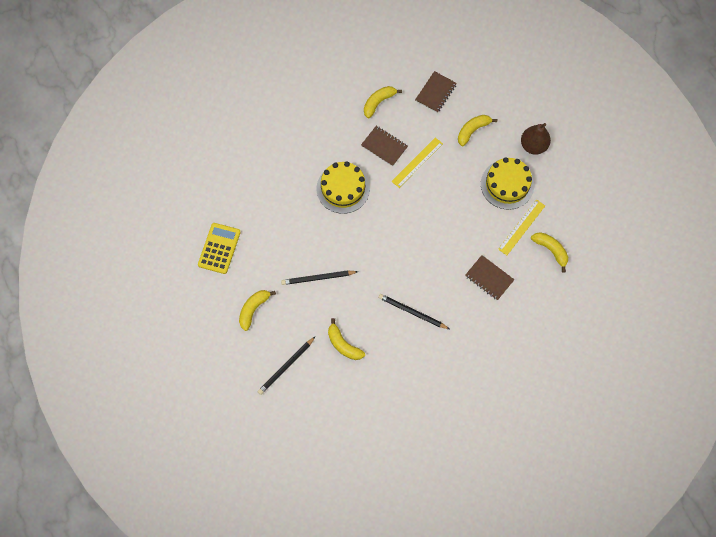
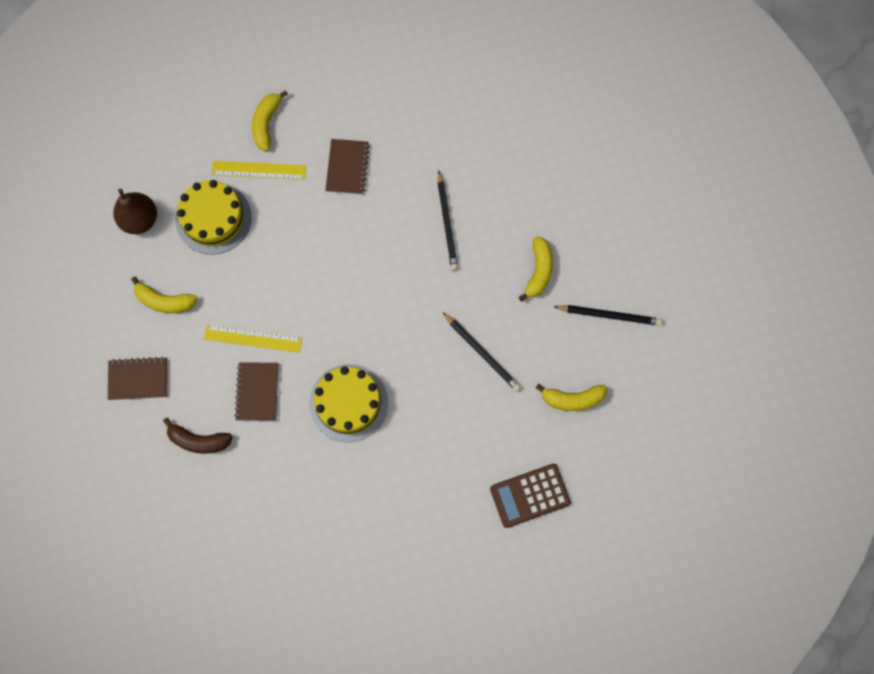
camera: 125 degrees left, 5 degrees up
yellow calculator [198,223,241,274] -> brown calculator [490,464,571,528]
yellow banana [364,86,402,118] -> brown banana [163,417,233,454]

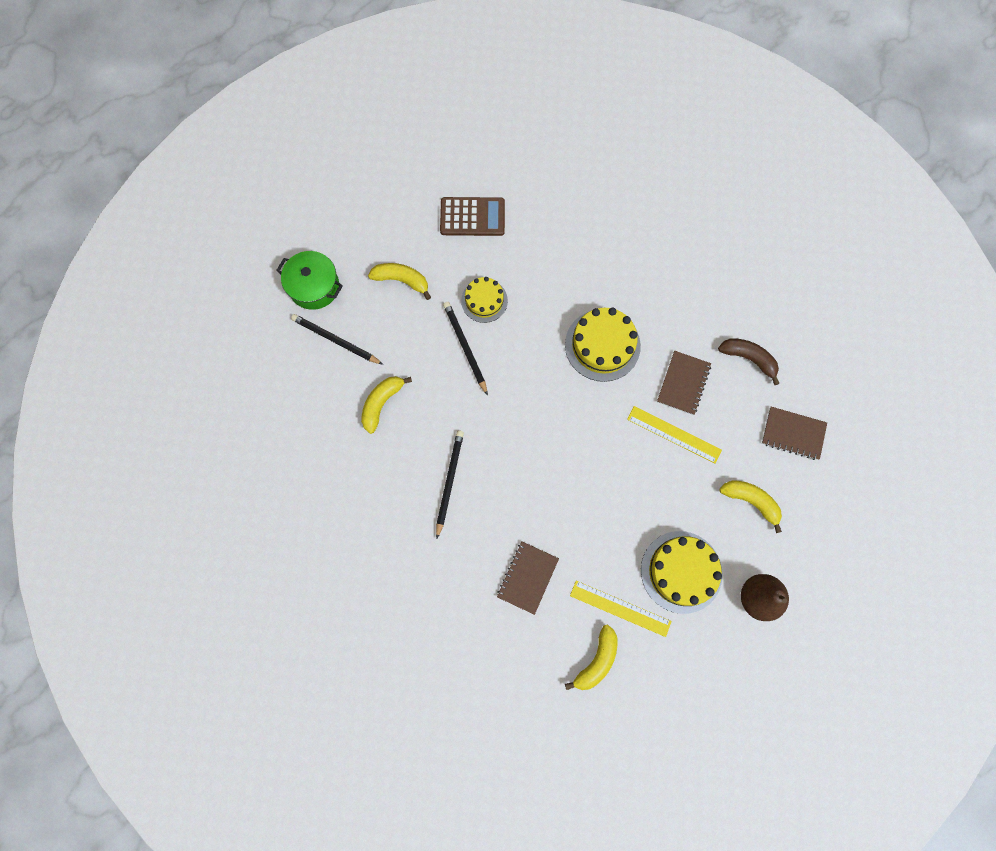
camera: 160 degrees left, 0 degrees up
none -> green pot [276,251,343,310]
none -> yellow cake [461,277,508,323]

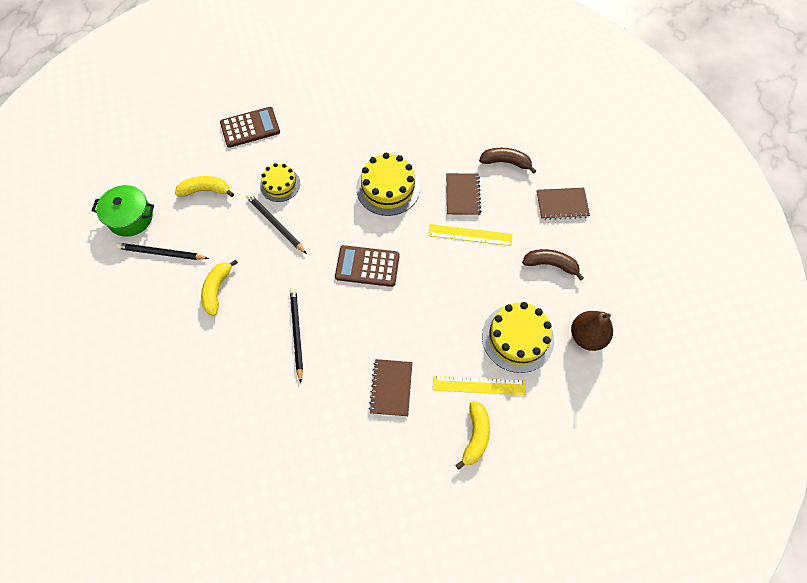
camera: 20 degrees left, 10 degrees down
yellow banana [719,480,782,533] -> brown banana [522,249,584,281]
none -> brown calculator [335,245,399,287]

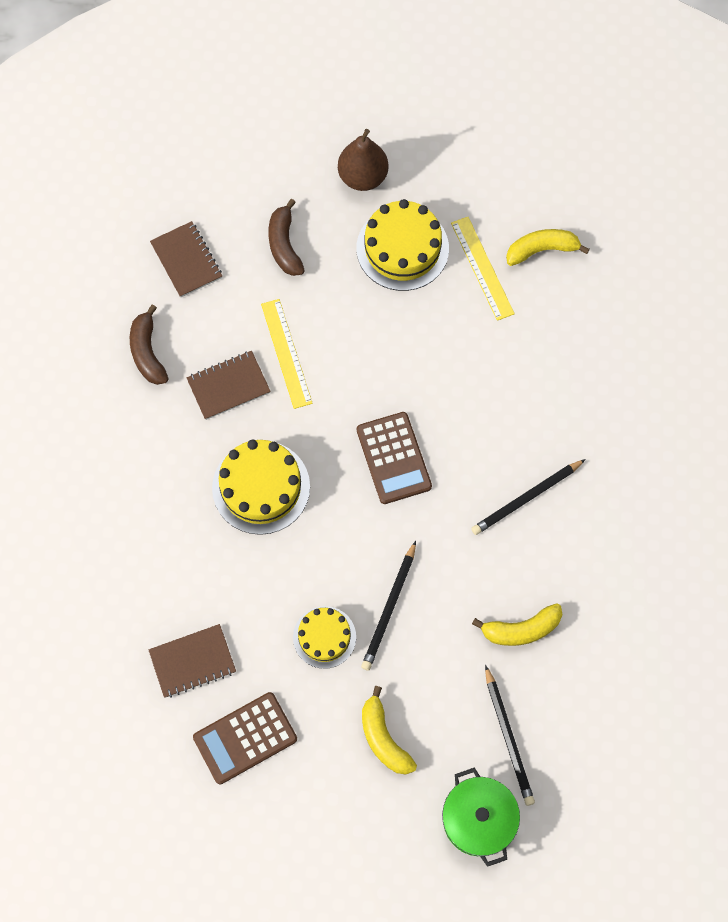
camera: 115 degrees left, 5 degrees up
brown calculator [220,107,280,148] -> brown calculator turned 75 degrees counterclockwise [193,692,297,784]
brown notebook [369,359,412,417] -> brown notebook moved to [149,624,236,698]

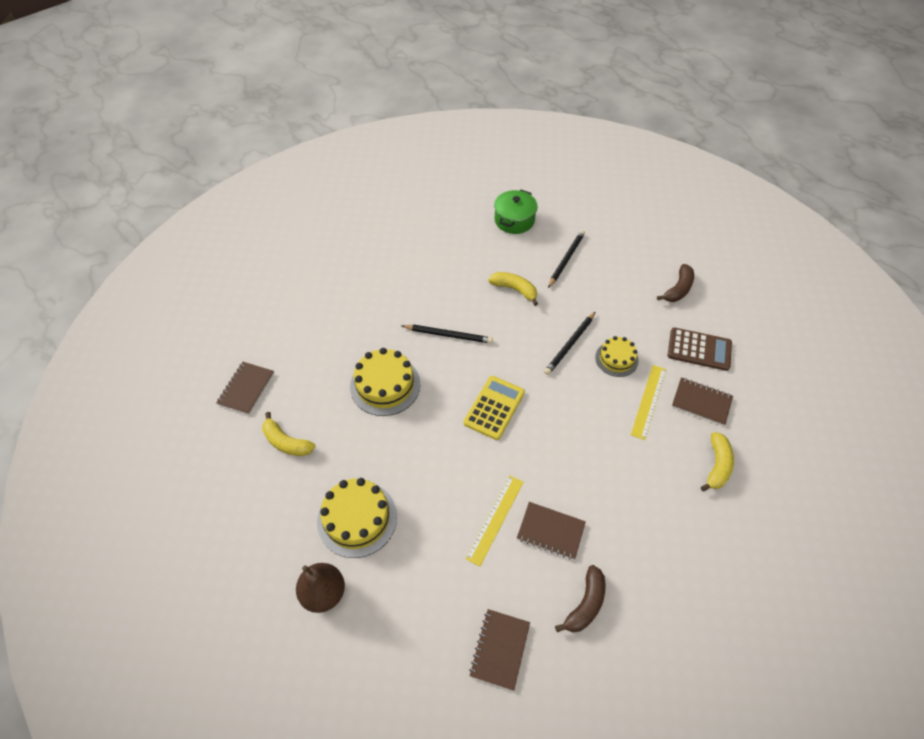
camera: 135 degrees left, 15 degrees down
yellow cake [212,440,310,535] -> yellow cake moved to [350,348,420,416]
brown banana [268,199,305,276] -> brown banana moved to [657,264,694,302]
brown calculator [357,412,432,504] -> yellow calculator [463,376,525,440]
black pencil [361,541,416,671] -> black pencil turned 150 degrees clockwise [544,311,596,375]
yellow banana [362,686,417,774] -> yellow banana moved to [701,432,734,492]
green pot [442,768,520,867] -> green pot moved to [494,190,538,234]
yellow ruler [451,217,515,321] -> yellow ruler moved to [631,365,667,440]
none -> brown notebook [216,362,274,415]

